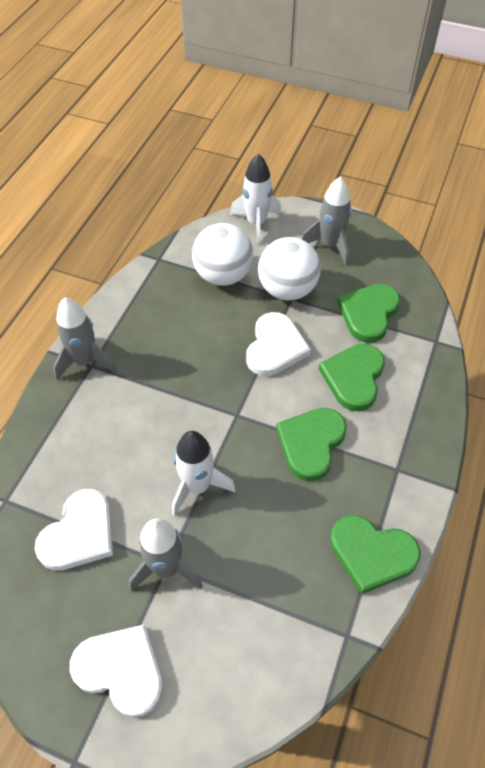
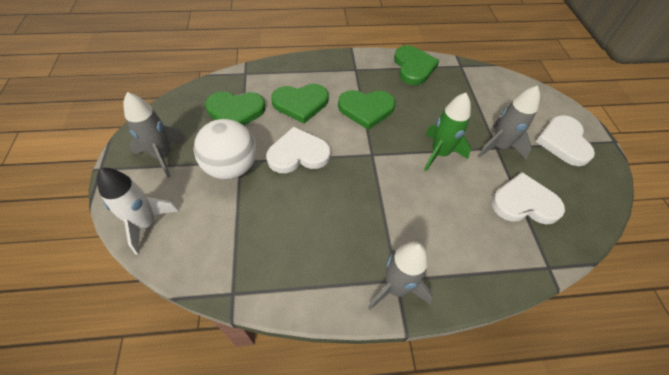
camera: 120 degrees left, 0 degrees up
white rocket [172,431,236,516] -> green rocket [424,93,471,171]
white ball [192,223,254,286] -> none

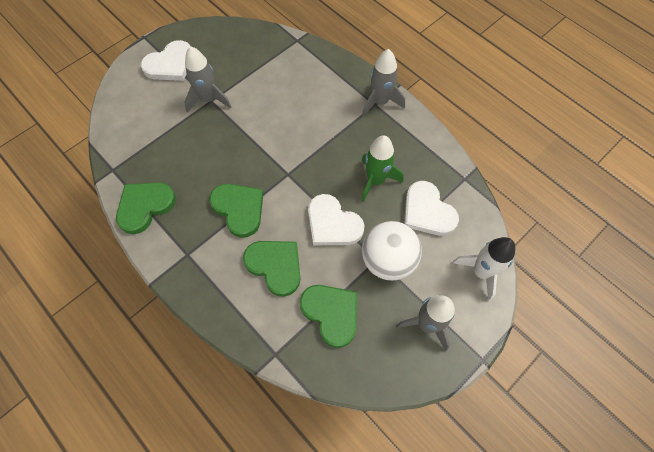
camera: 125 degrees left, 10 degrees up
green rocket [424,93,471,171] -> green rocket moved to [361,135,403,202]
white heart [492,172,565,225] -> white heart moved to [404,181,459,236]

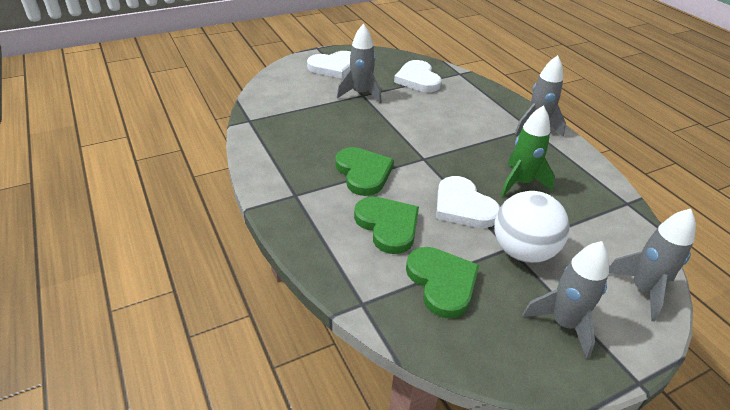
camera: 15 degrees right, 25 degrees down
green heart [116,182,176,234] -> none
white heart [404,181,459,236] -> white heart moved to [394,60,442,92]
white rocket [453,237,515,301] -> grey rocket [609,209,696,322]

